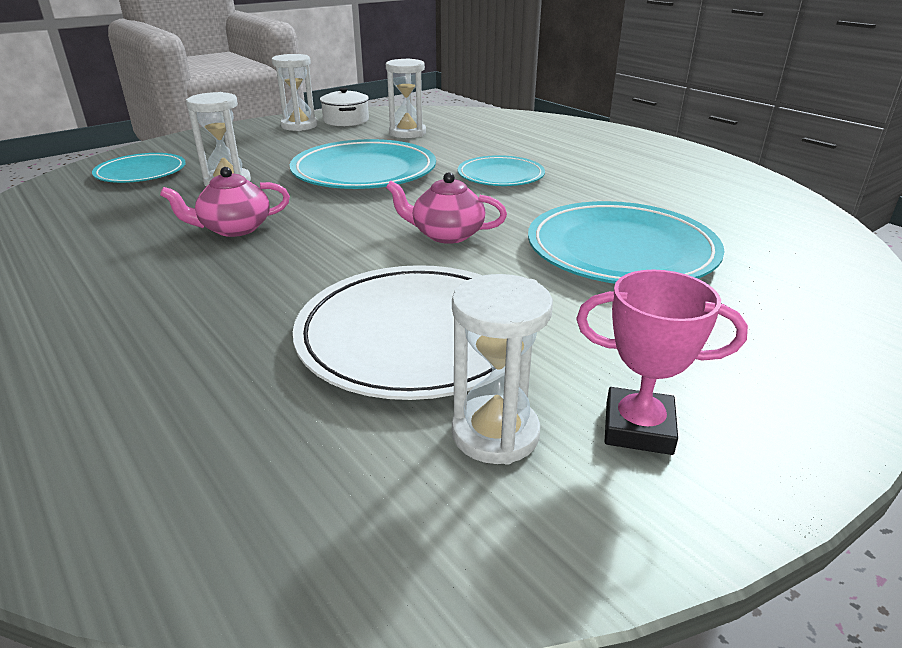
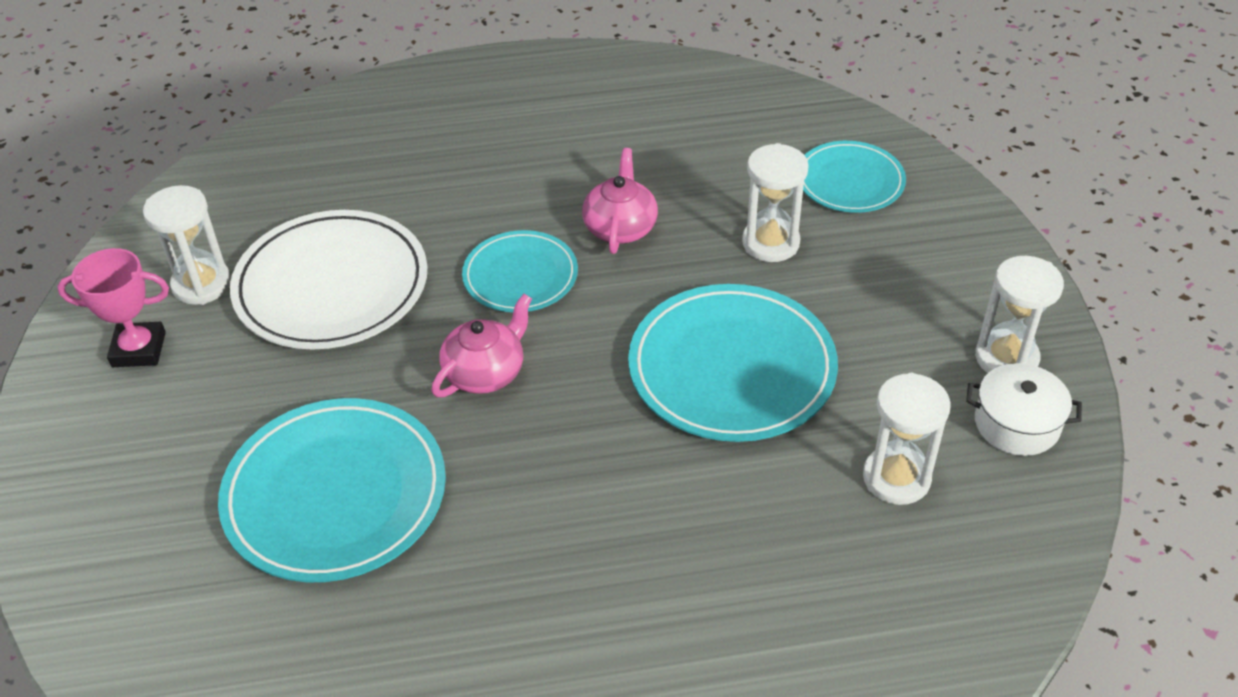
camera: 120 degrees right, 15 degrees up
turquoise plate [457,155,545,186] -> turquoise plate moved to [462,230,578,312]
pink trophy [576,269,748,455] -> pink trophy turned 45 degrees clockwise [57,248,169,367]

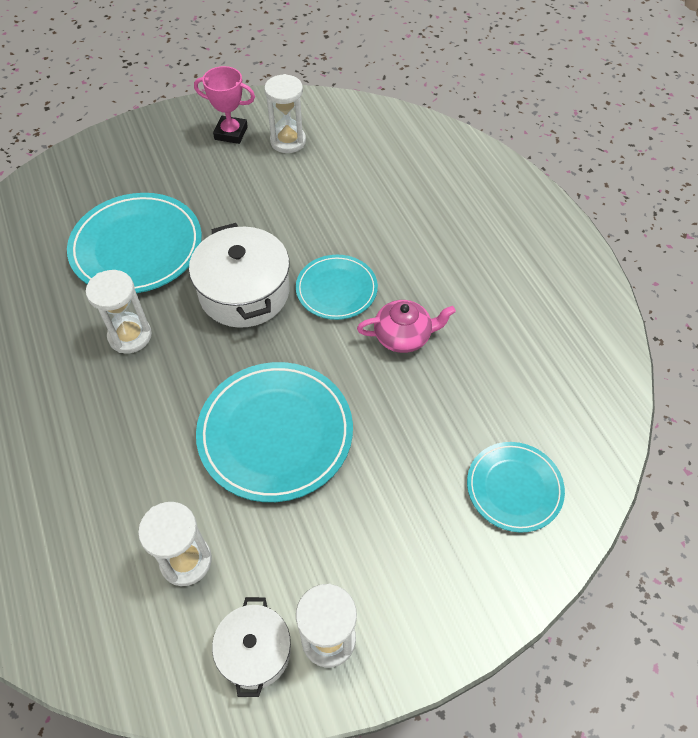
camera: 75 degrees right, 10 degrees up
pink trophy [57,248,169,367] -> pink trophy turned 60 degrees counterclockwise [194,66,255,144]
white plate [230,210,427,350] -> none
pink teapot [431,294,532,397] -> white pot [189,223,290,328]
white hourglass [742,143,809,262] -> white hourglass moved to [86,270,152,353]

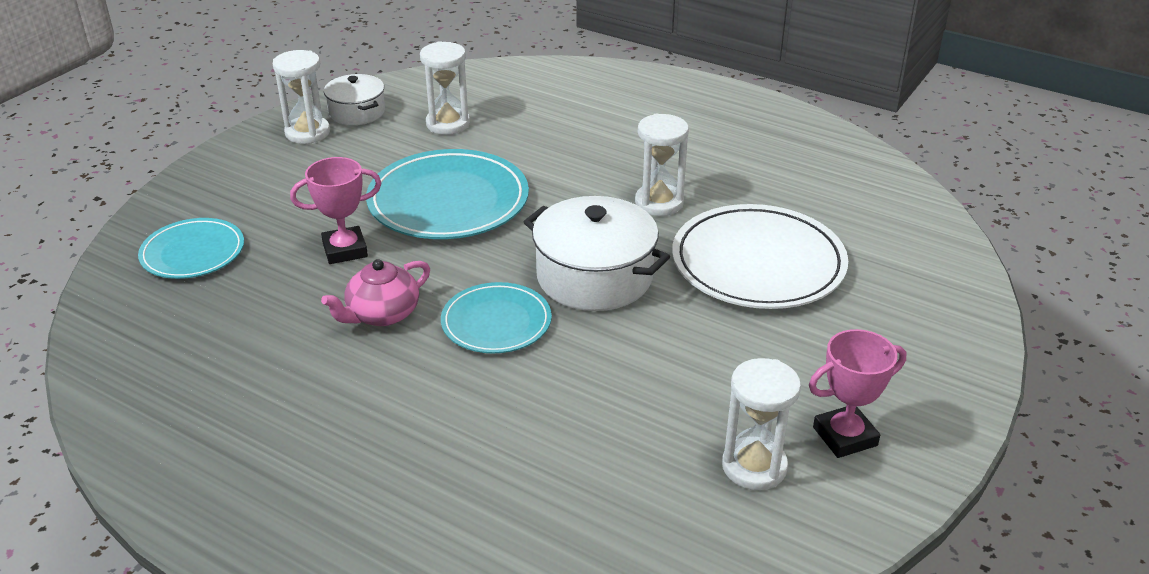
camera: 145 degrees right, 20 degrees down
turquoise plate [67,193,202,293] -> white plate [672,204,848,309]
none -> pink trophy [290,157,381,264]

